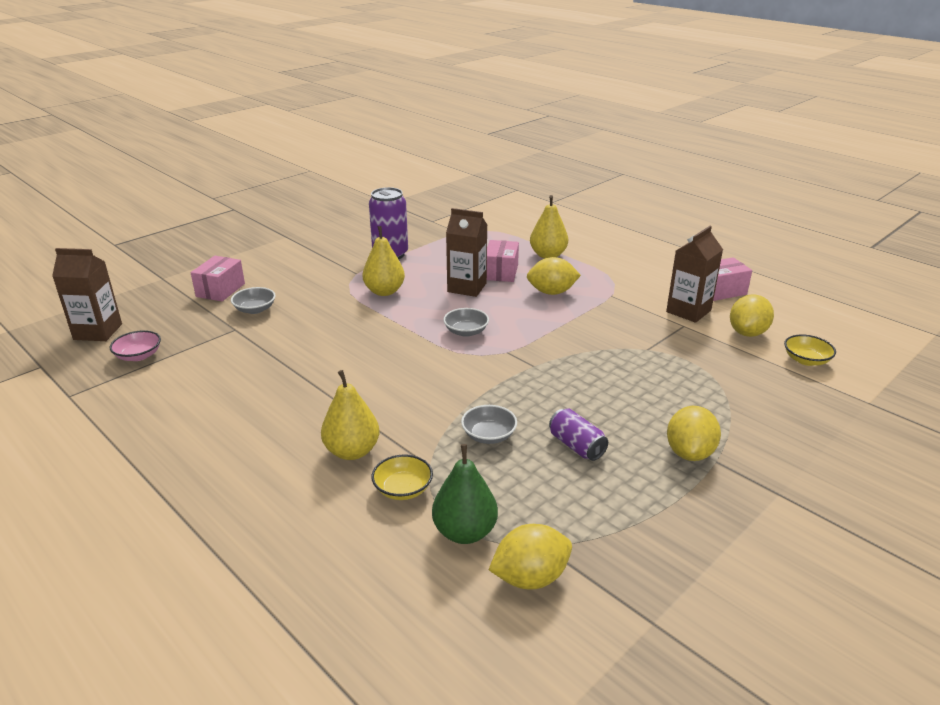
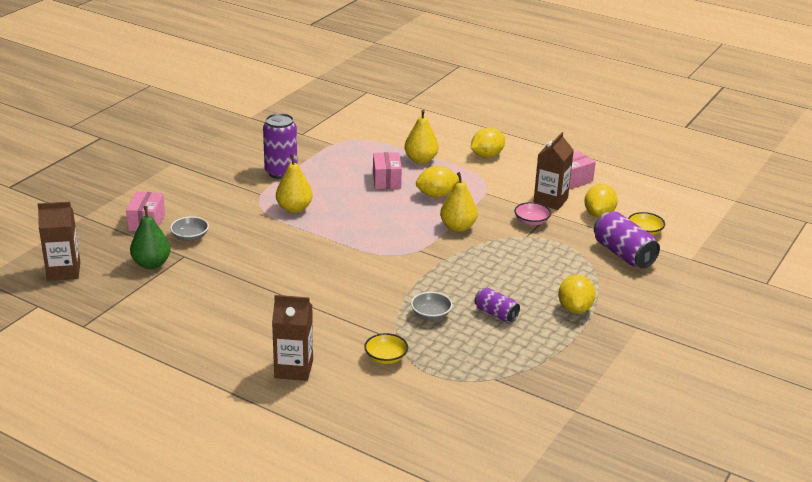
camera: 15 degrees left, 0 degrees up
pink bowl [110,330,161,361] -> pink bowl moved to [514,202,551,226]
yellow pear [321,370,379,460] -> yellow pear moved to [440,172,478,232]
green pear [432,444,498,544] -> green pear moved to [130,206,171,269]
grey bowl [443,308,489,337] -> none
brown carton [446,208,487,297] -> brown carton moved to [272,295,313,381]
yellow lemon [489,524,572,590] -> yellow lemon moved to [471,128,505,158]
none -> purple can [594,211,660,268]

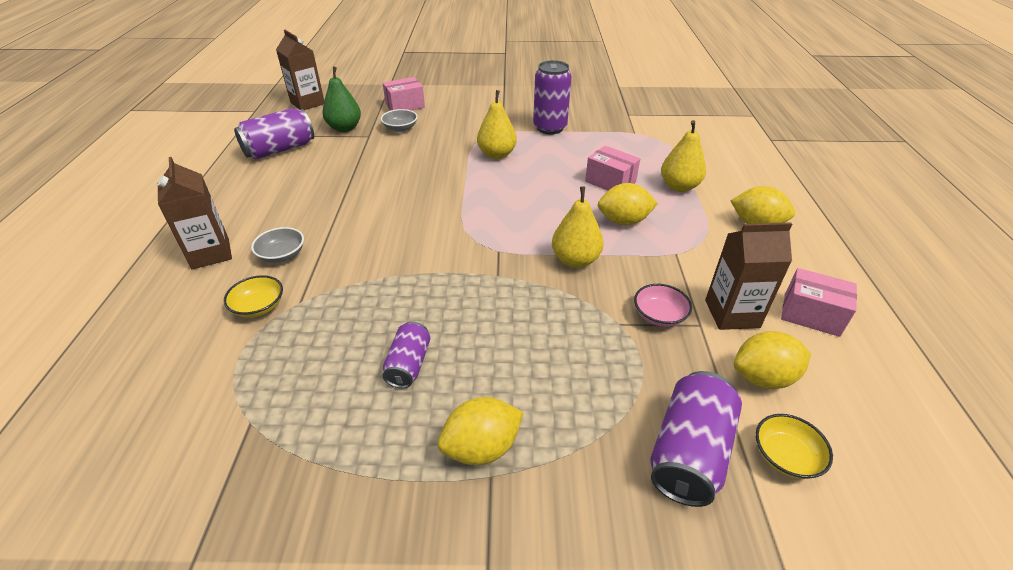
camera: 60 degrees right, 10 degrees up
pink box [373,152,402,189] -> pink box turned 75 degrees clockwise [585,146,640,191]
grey bowl [411,292,453,320] -> grey bowl moved to [251,227,304,263]
yellow lemon [416,165,459,198] -> yellow lemon turned 45 degrees counterclockwise [598,183,658,225]
none -> purple can [234,108,314,160]

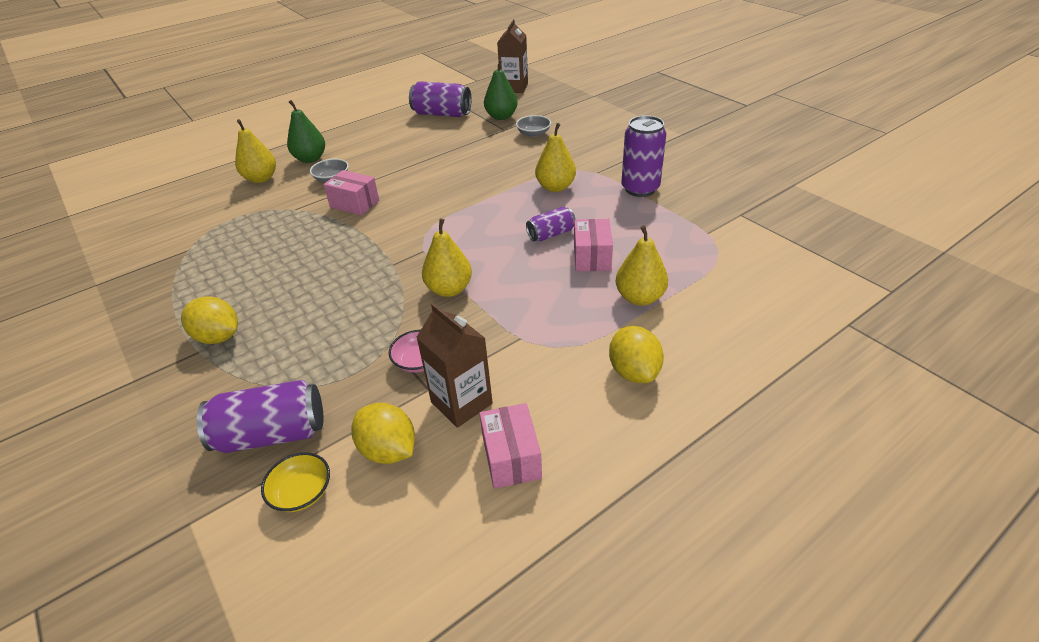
camera: 55 degrees right, 0 degrees up
brown carton [158,157,232,269] -> green pear [287,100,325,163]
yellow bowl [224,275,283,318] -> none
purple can [382,321,430,388] -> purple can moved to [526,207,576,241]
pink box [383,77,425,110] -> pink box moved to [323,170,379,216]
yellow lemon [598,183,658,225] -> none
none -> yellow pear [235,119,276,183]

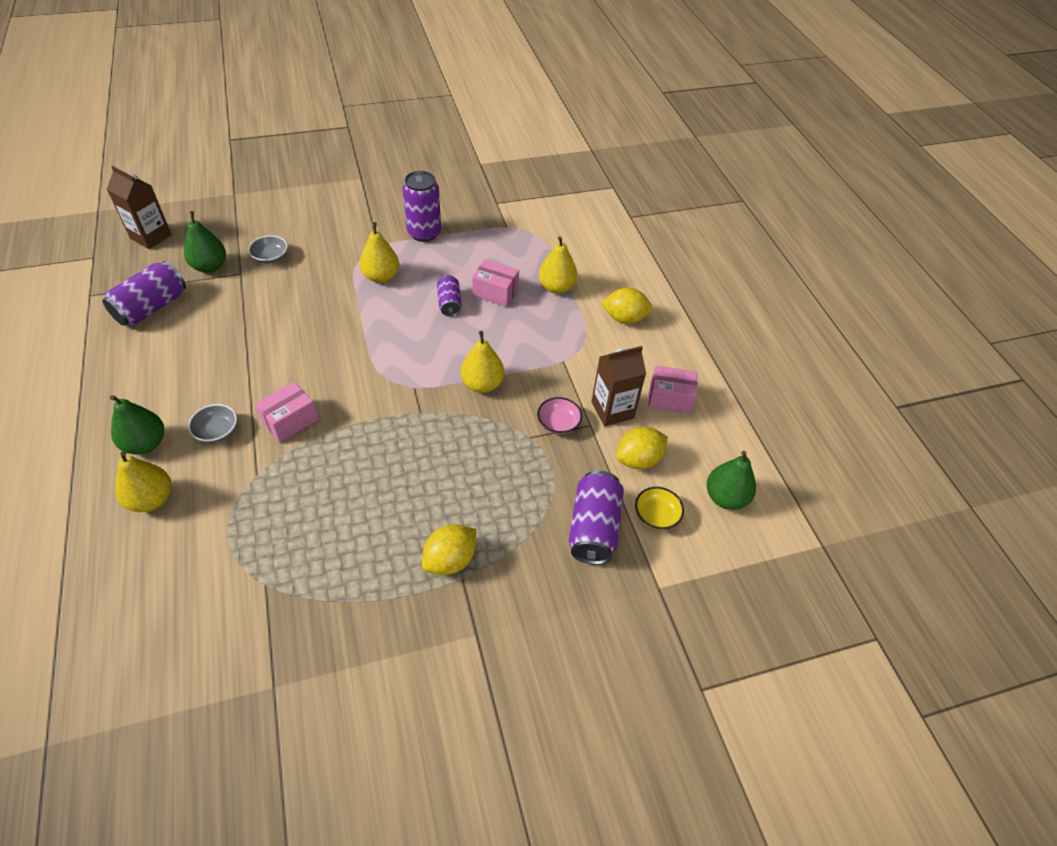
camera: 75 degrees left, 10 degrees up
none -> green pear [707,451,756,510]

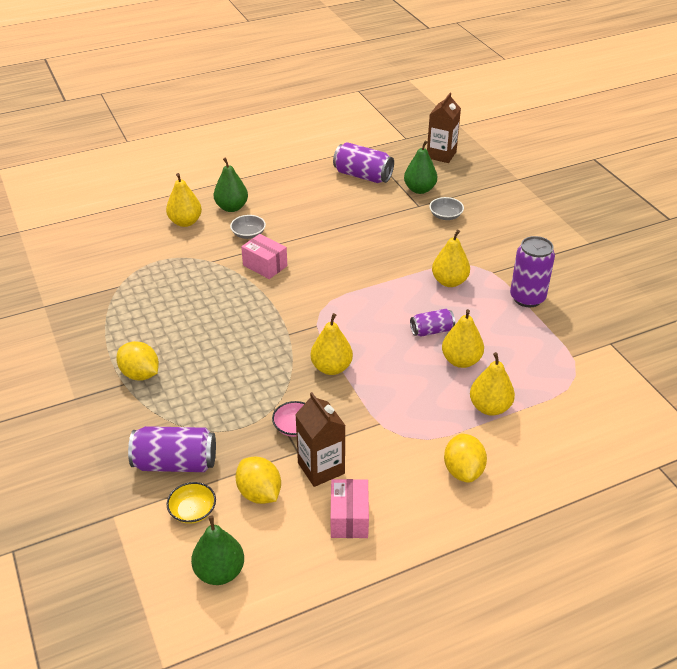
camera: 85 degrees right, 10 degrees down
pink box [472,259,519,307] -> yellow pear [442,309,484,368]

